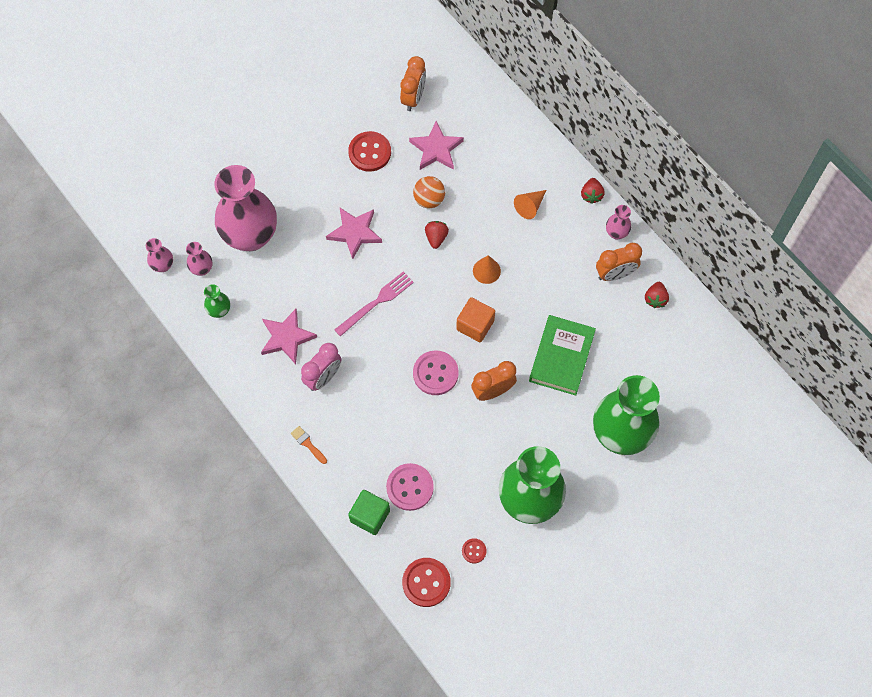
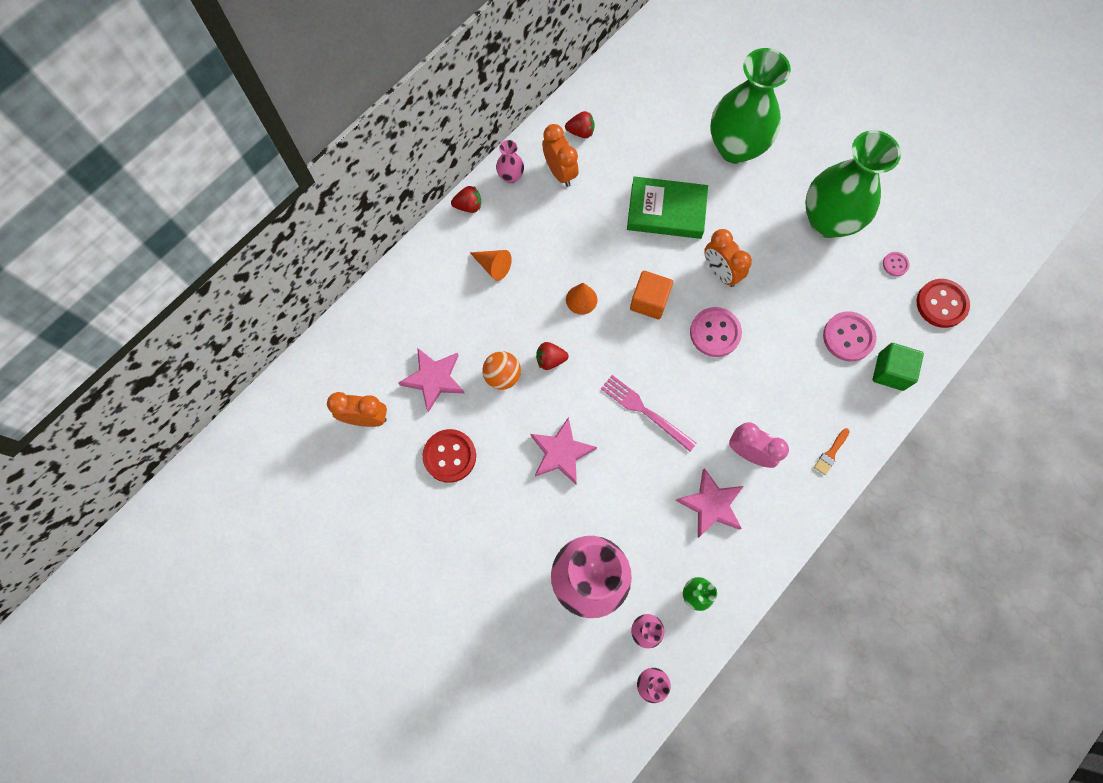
camera: 100 degrees left, 5 degrees up
red button [462,538,487,563] -> pink button [883,252,910,276]

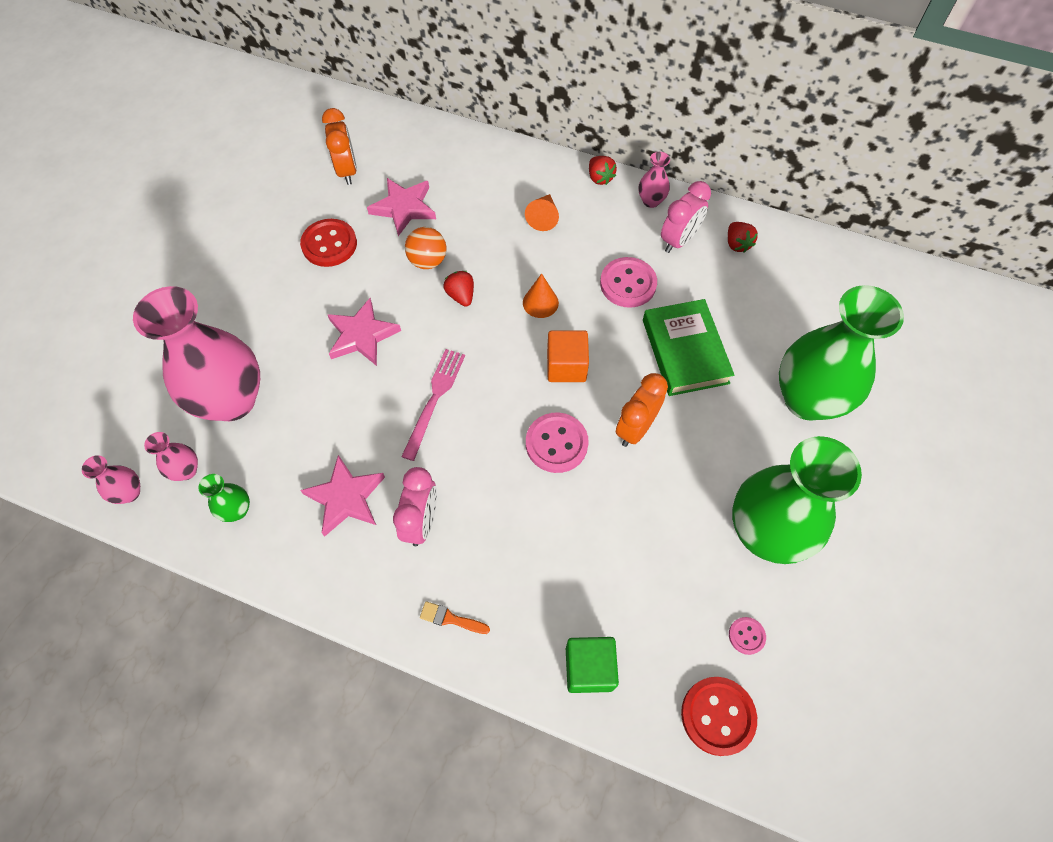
camera: 70 degrees right, 10 degrees down
orange clock [542,124,579,187] -> pink clock [661,181,711,253]
pink button [823,311,877,361] -> pink button moved to [600,257,657,308]

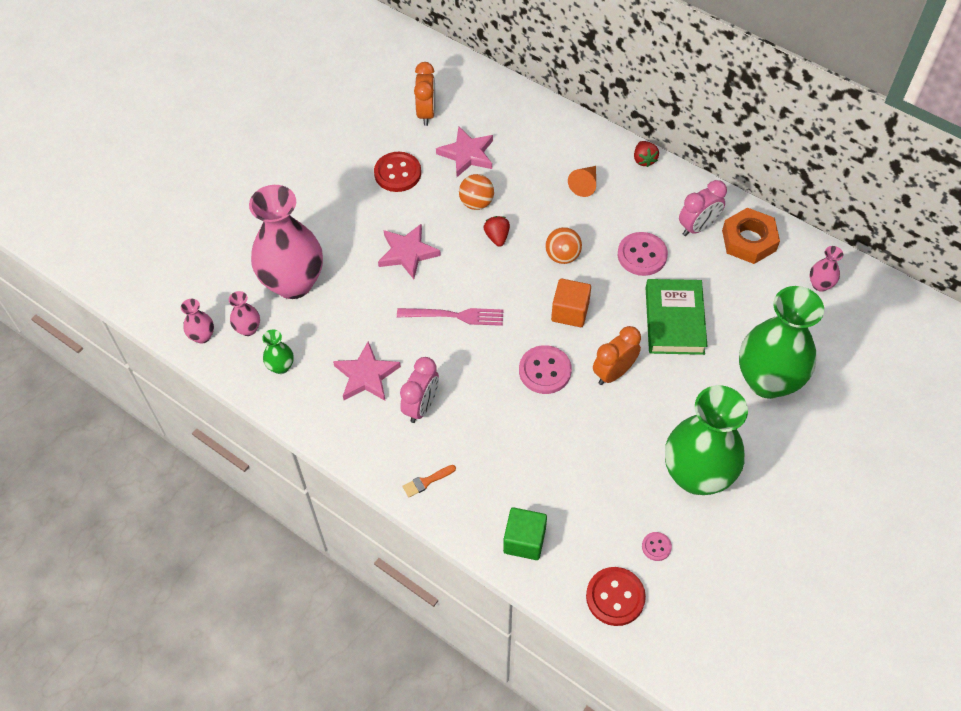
camera: 15 degrees right, 5 degrees down
pink fork [401,349,465,461] -> pink fork turned 60 degrees clockwise [397,308,503,326]
orange brush [420,601,490,634] -> orange brush turned 60 degrees counterclockwise [403,465,456,497]
orange cone [523,273,559,318] -> orange ball [545,227,582,264]
pink vase [639,152,670,208] -> pink vase moved to [810,246,843,292]
red strawberry [728,222,758,253] -> orange nut [722,208,780,264]

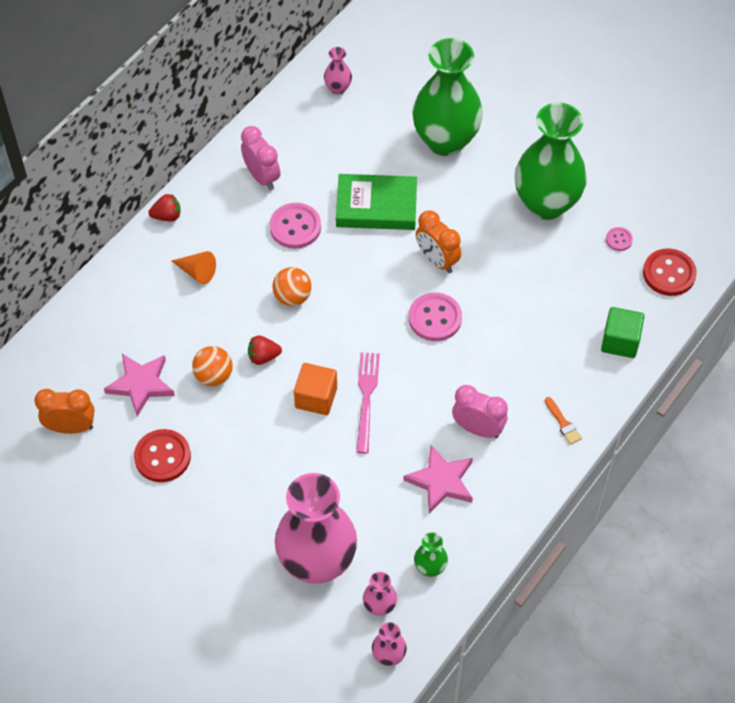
camera: 90 degrees left, 0 degrees up
pink star [378,224,441,279] -> none
orange cube [551,279,591,327] -> orange cube moved to [294,363,337,415]
orange nut [722,208,780,264] -> none

